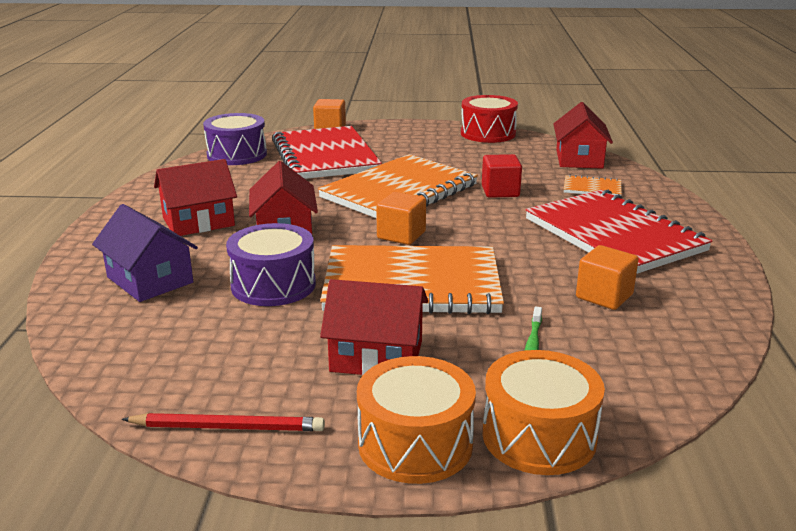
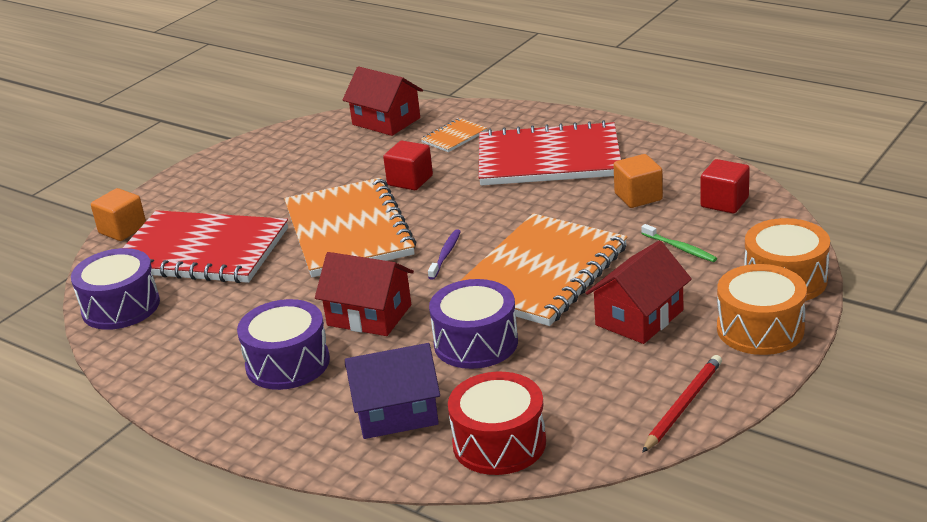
camera: 55 degrees left, 5 degrees up
red house [154,159,237,236] -> purple drum [237,299,330,390]
orange cube [376,192,426,245] -> purple toothbrush [428,229,461,280]
red drum [461,95,518,143] -> red drum moved to [448,372,546,475]
none -> red cube [701,159,750,213]

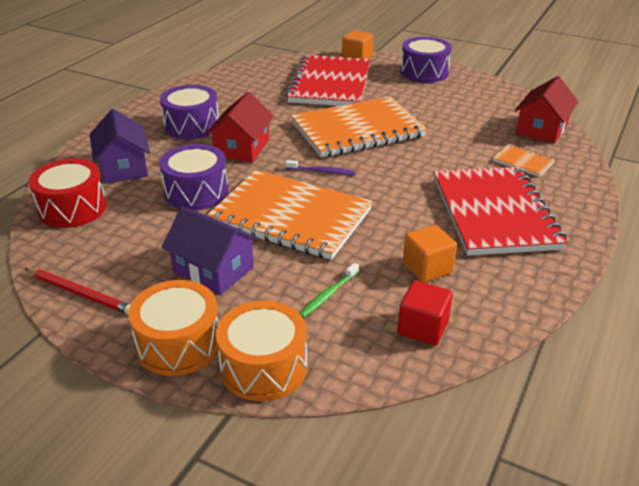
camera: 80 degrees right, 5 degrees up
purple drum [71,248,160,330] -> purple drum moved to [401,37,452,83]
red cube [383,141,433,190] -> none
red house [586,240,692,344] -> purple house [162,207,259,295]

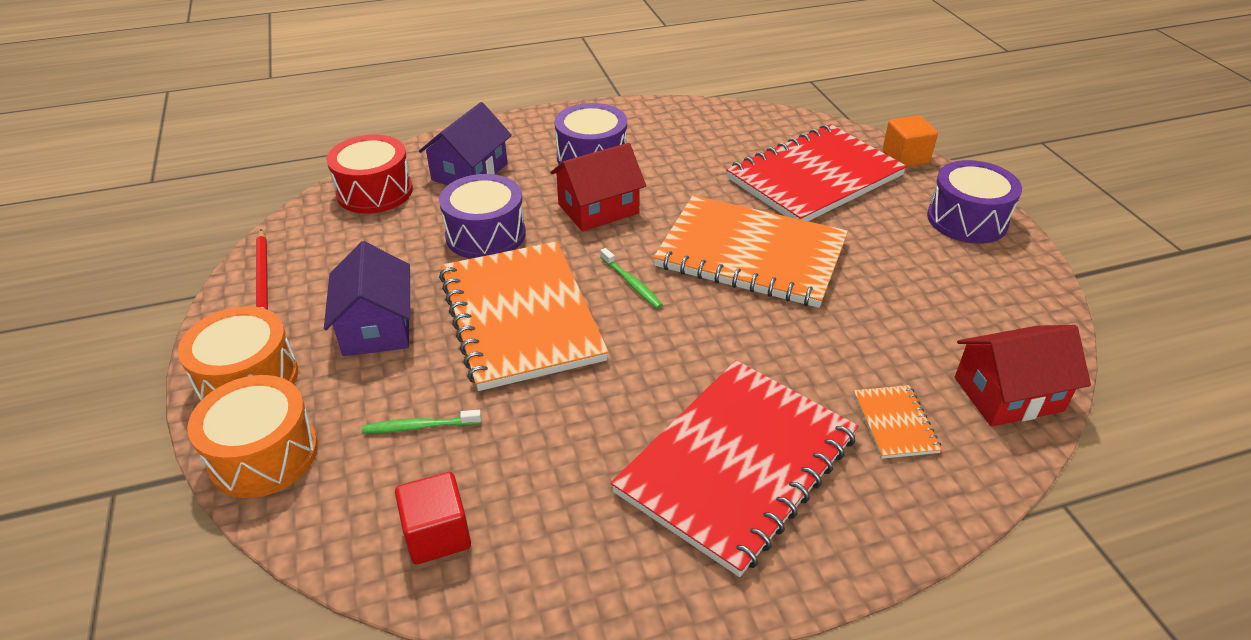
camera: 45 degrees right, 5 degrees up
purple toothbrush [285,160,356,175] -> green toothbrush [600,248,663,309]
orange cube [403,225,457,282] -> none

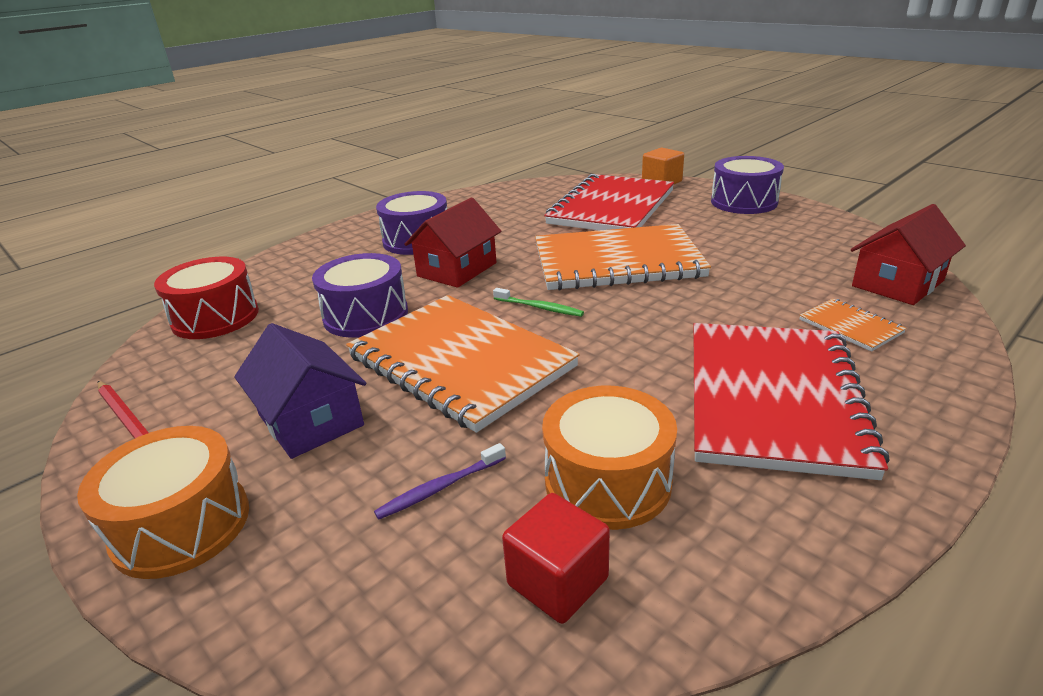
camera: 25 degrees left, 10 degrees down
orange drum [187,375,318,498] -> orange drum moved to [542,386,677,530]
green toothbrush [362,410,481,433] -> purple toothbrush [374,443,506,520]
purple house [419,102,512,185] -> none

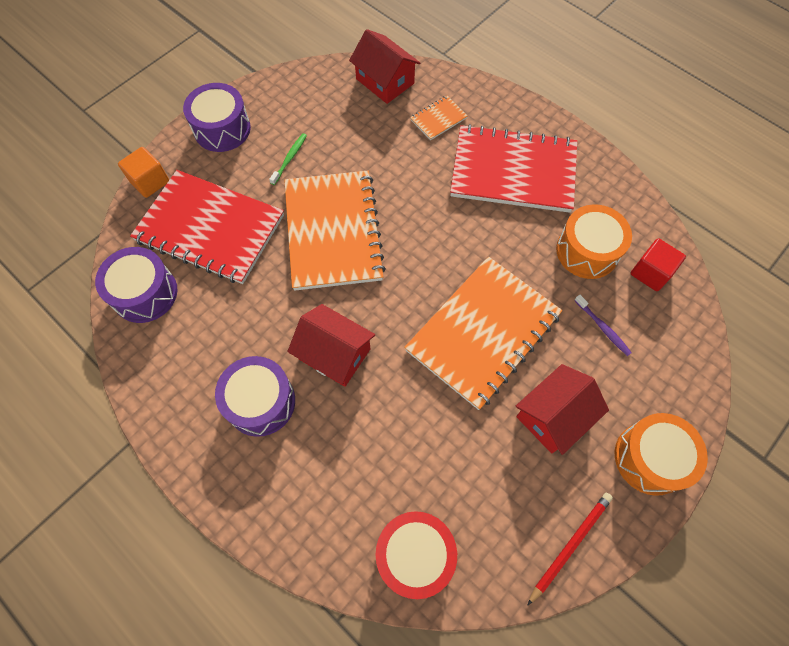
camera: 95 degrees left, 35 degrees up
purple house [234,323,366,459] -> red house [516,364,609,455]
purple drum [312,253,408,338] -> purple drum moved to [95,247,177,323]
green toothbrush [493,288,584,317] -> green toothbrush moved to [269,133,307,185]

